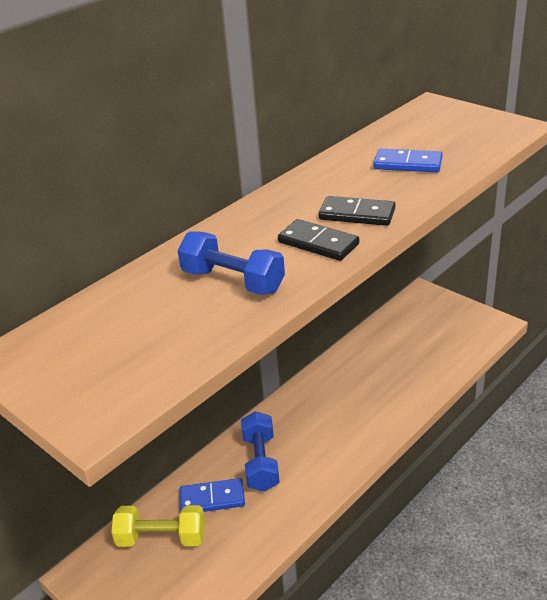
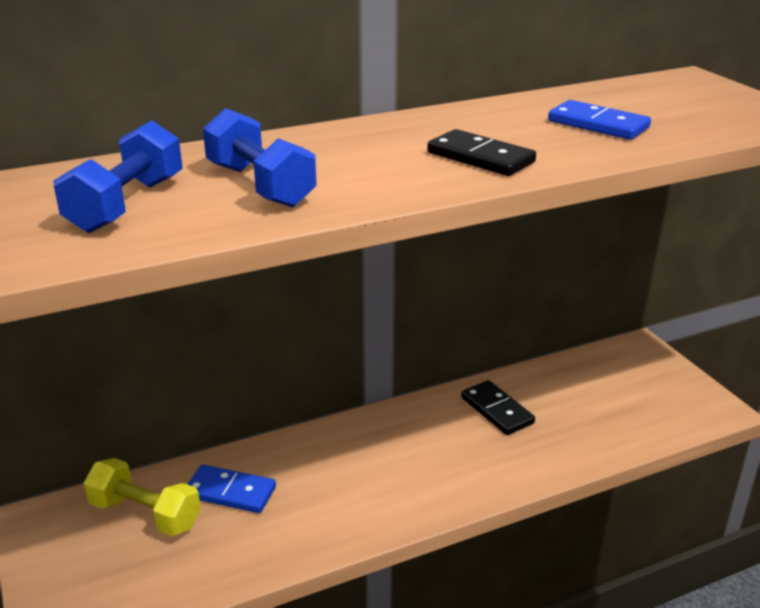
camera: 20 degrees right, 5 degrees down
blue dumbbell [241,411,280,492] -> blue dumbbell moved to [54,120,183,233]
black domino [278,219,359,261] -> black domino moved to [461,380,535,435]

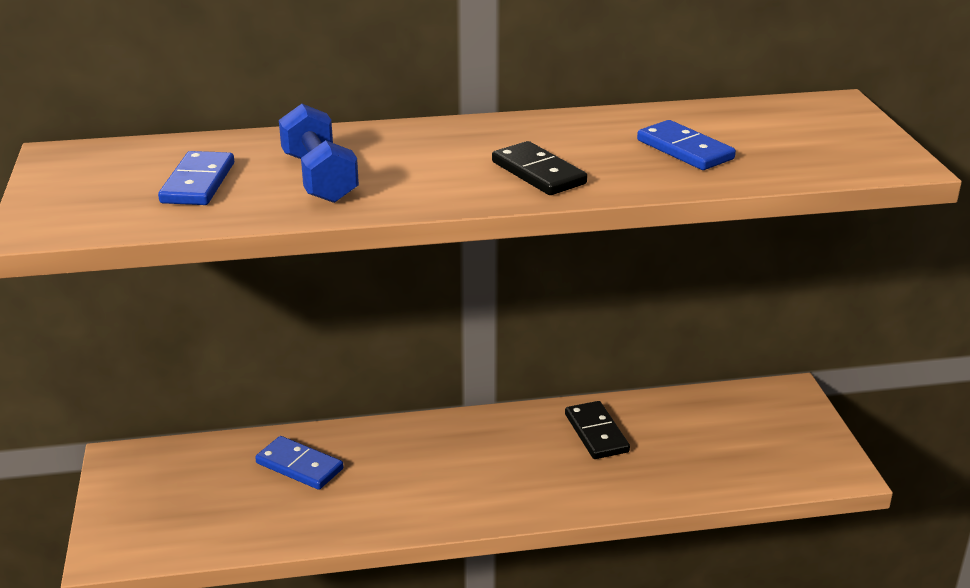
camera: 15 degrees right, 0 degrees up
blue dumbbell [54,120,183,233] -> blue domino [158,151,234,205]
yellow dumbbell [84,458,201,536] -> none

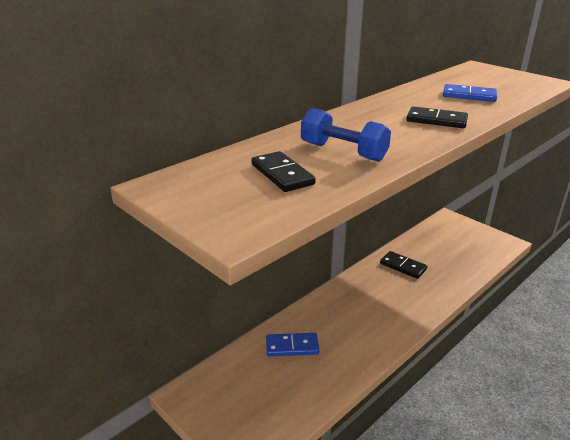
camera: 35 degrees left, 0 degrees up
blue domino [158,151,234,205] -> black domino [251,151,316,192]

